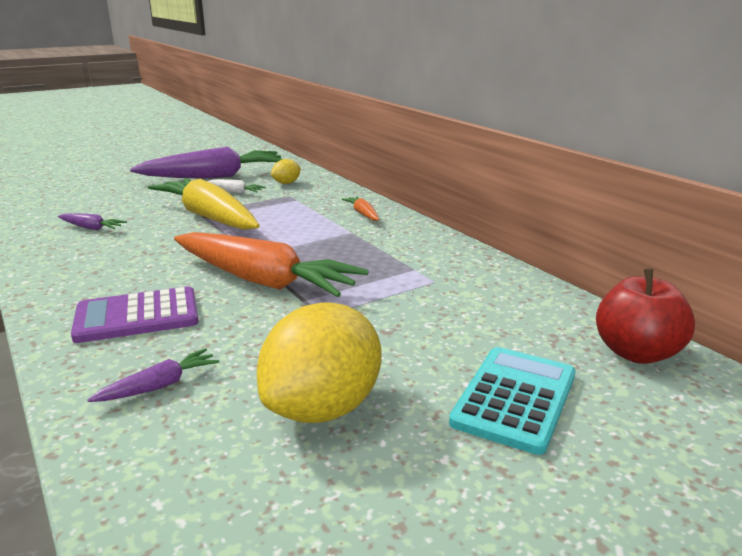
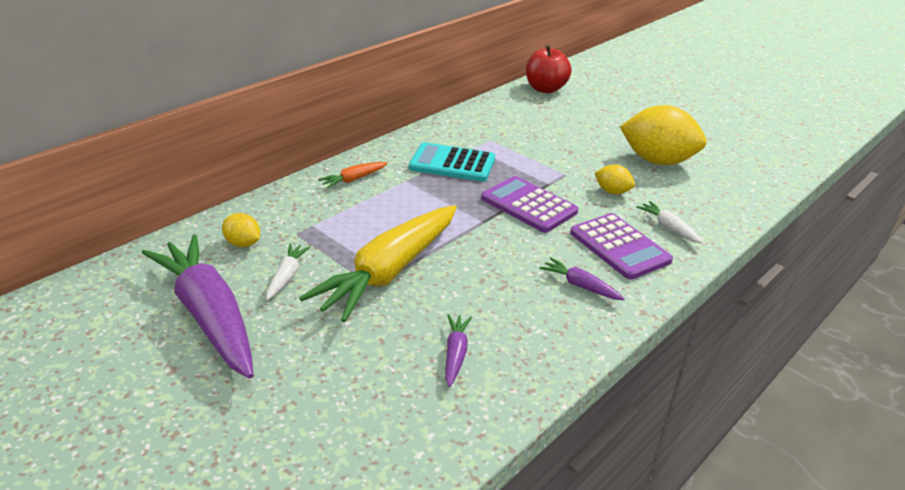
camera: 105 degrees left, 10 degrees up
purple carrot [87,348,219,402] -> purple carrot moved to [540,258,625,300]
orange carrot [174,232,369,297] -> purple calculator [481,176,578,233]
turquoise calculator [449,347,575,455] -> turquoise calculator moved to [409,142,495,182]
none -> yellow lemon [595,165,635,194]
none -> white carrot [636,201,703,244]

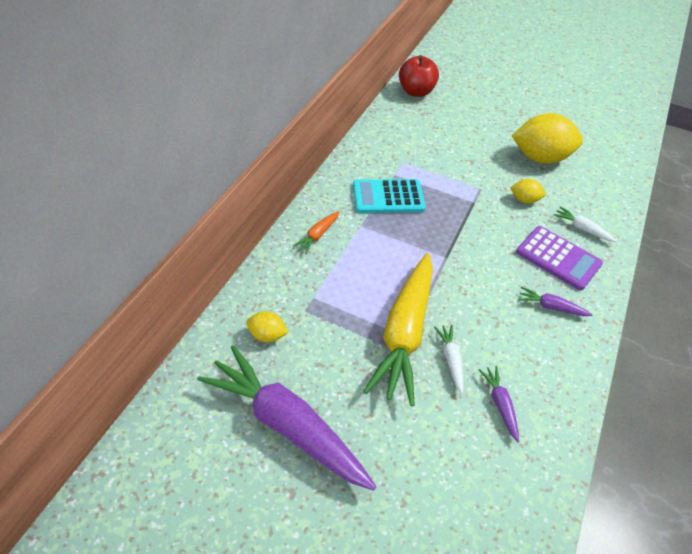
camera: 20 degrees left, 15 degrees up
white carrot [266,244,311,300] -> white carrot moved to [434,325,464,394]
purple calculator [481,176,578,233] -> none

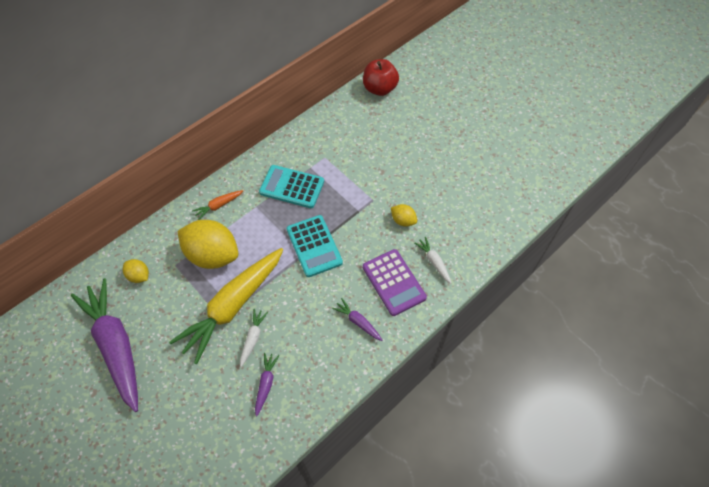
camera: 25 degrees right, 10 degrees up
yellow lemon [512,113,583,164] -> yellow lemon moved to [177,220,238,269]
none -> turquoise calculator [287,215,343,277]

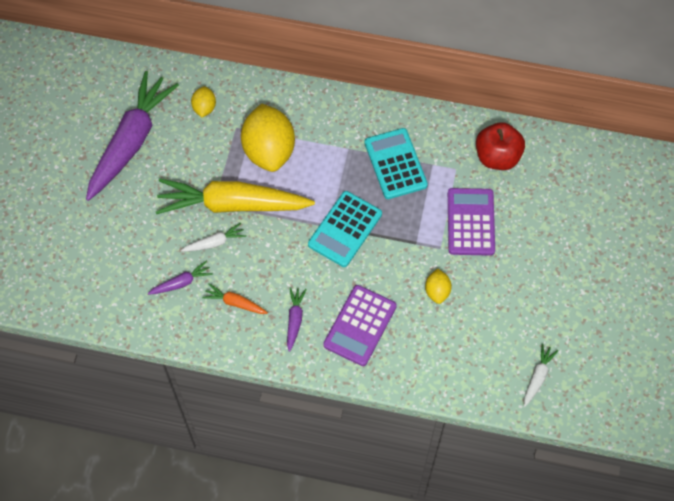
camera: 55 degrees right, 5 degrees up
orange carrot [192,190,243,220] -> orange carrot moved to [202,284,268,314]
red apple [363,59,399,96] -> red apple moved to [476,122,525,170]
white carrot [414,237,451,284] -> white carrot moved to [524,344,558,407]
none -> purple calculator [448,188,495,256]

